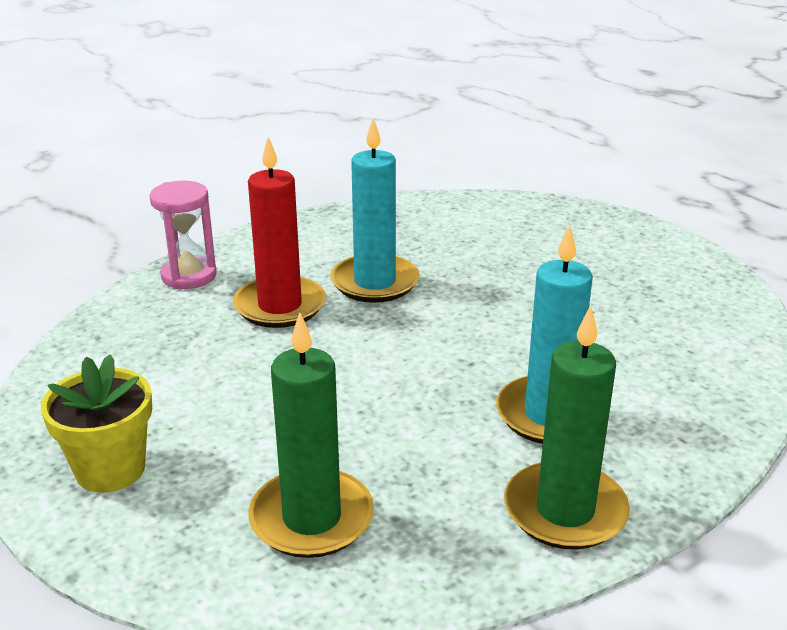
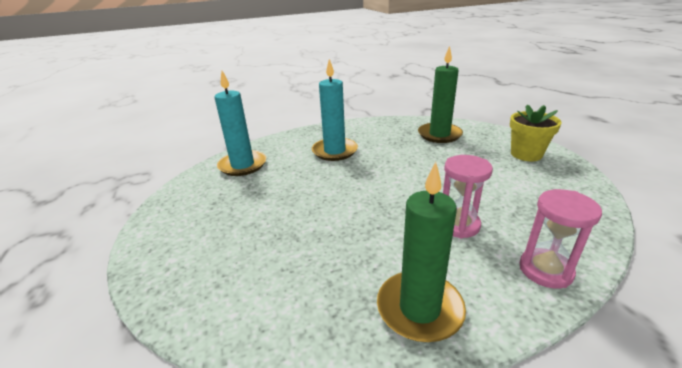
camera: 160 degrees left, 0 degrees up
red candle [233,137,326,328] -> pink hourglass [443,155,493,238]
turquoise candle [330,118,420,303] -> turquoise candle moved to [214,71,266,176]
green candle [504,305,630,550] -> green candle moved to [377,162,466,342]

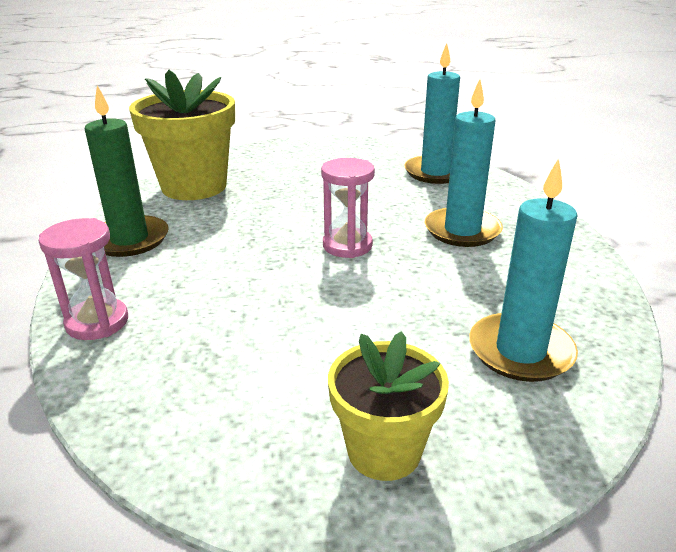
camera: 100 degrees right, 0 degrees up
green candle [418,46,463,143] -> turquoise candle [469,158,578,382]
pink hourglass [443,155,493,238] -> pink hourglass moved to [321,158,375,258]
none -> yellow flower pot [129,70,235,200]

